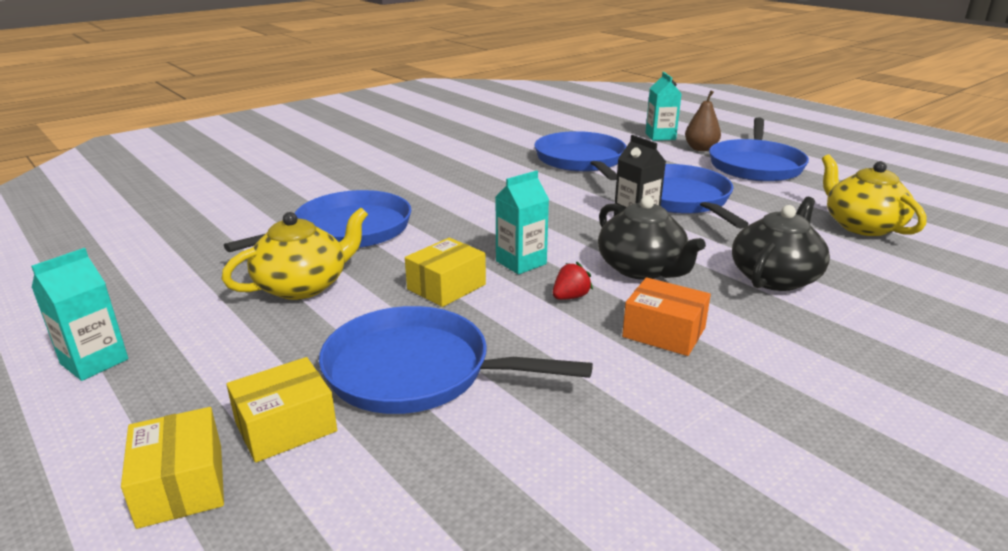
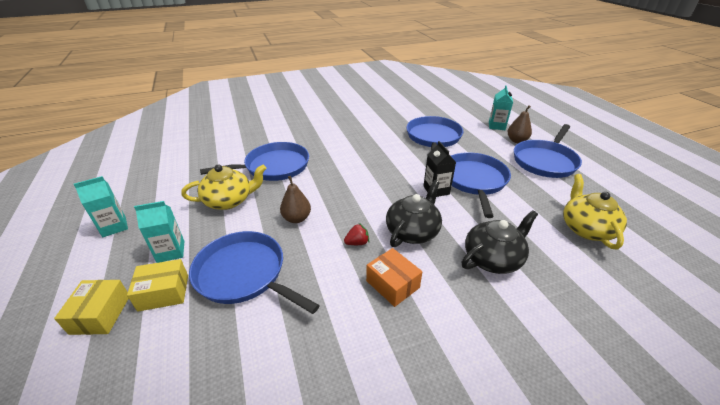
camera: 20 degrees right, 10 degrees up
yellow box [405,238,486,307] -> brown pear [280,176,311,223]
turquoise carton [496,170,549,275] -> turquoise carton moved to [134,201,184,263]
black teapot [598,196,706,280] -> black teapot turned 135 degrees counterclockwise [386,180,442,247]

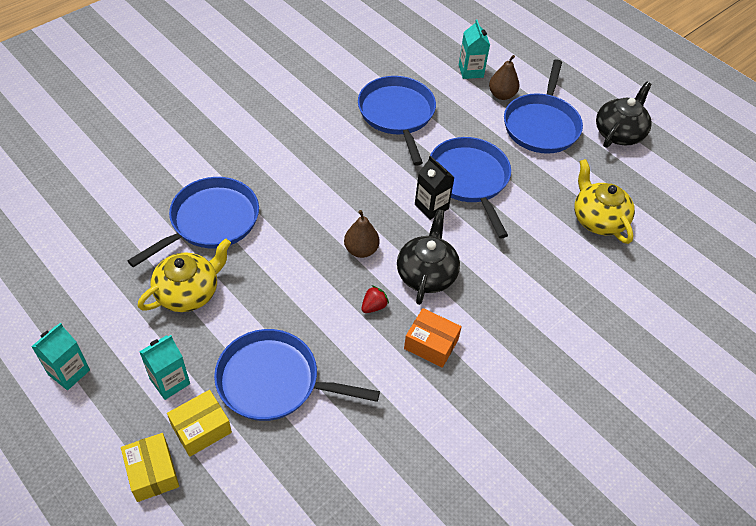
camera: 25 degrees left, 15 degrees up
brown pear [280,176,311,223] -> brown pear moved to [344,210,380,258]
black teapot [461,210,538,274] -> black teapot moved to [596,81,652,148]

